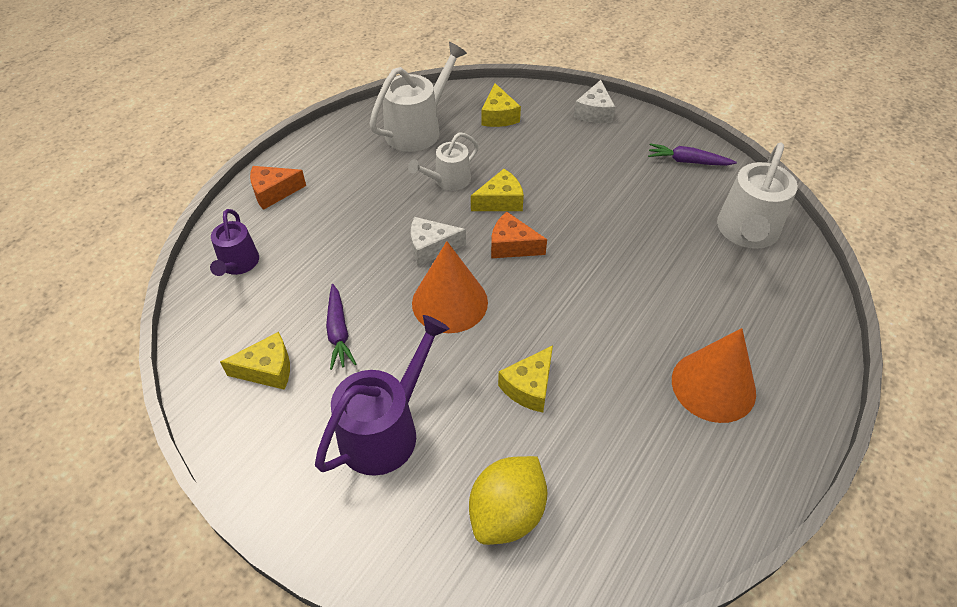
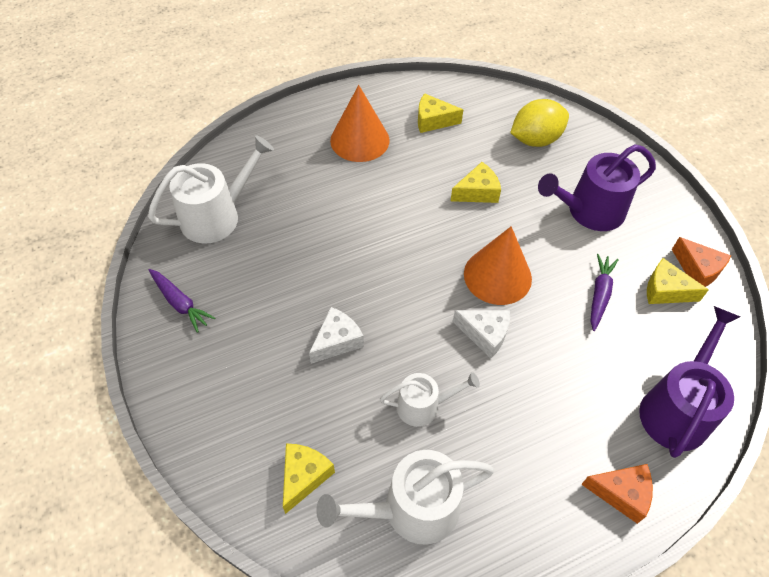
camera: 150 degrees left, 5 degrees up
purple watering can [210,209,259,276] -> purple watering can [639,306,740,458], size x1.65
yellow cheese [471,169,524,211] -> yellow cheese moved to [418,93,463,133]
orange cheese [491,212,547,258] -> orange cheese moved to [672,237,731,287]
white cheese [574,80,615,123] -> white cheese moved to [309,307,364,364]

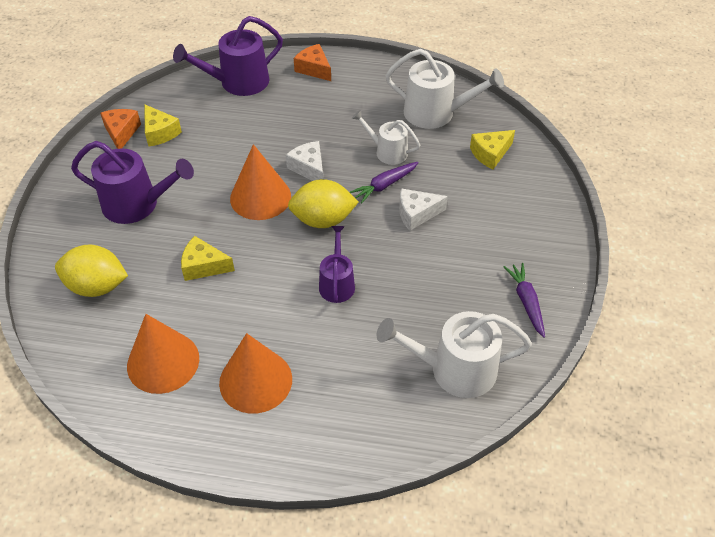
camera: 145 degrees left, 5 degrees down
yellow cheese [418,93,463,133] -> orange cone [127,314,199,394]
purple carrot [591,254,619,331] -> purple carrot moved to [350,162,419,204]
none -> yellow lemon [288,179,358,228]
none -> purple watering can [319,226,355,303]

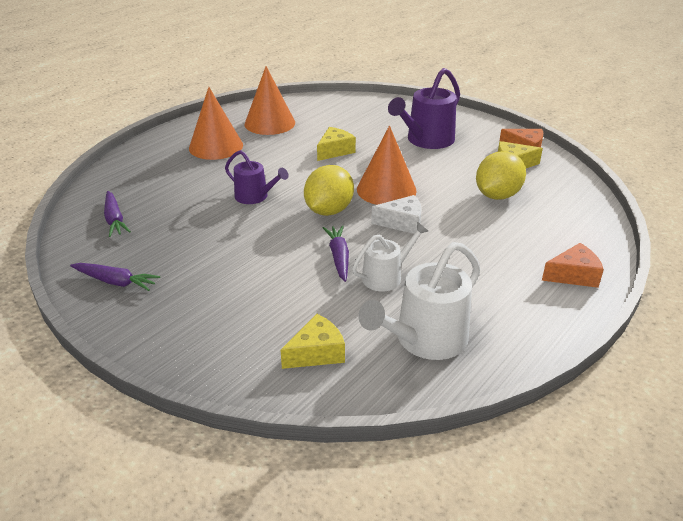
camera: 120 degrees right, 15 degrees down
yellow lemon [55,245,128,297] -> yellow lemon moved to [476,151,526,200]
purple watering can [173,16,283,96] -> none
white watering can [377,311,532,398] -> purple carrot [104,191,131,237]
white cheese [399,188,448,231] -> none
yellow cheese [470,130,515,169] -> yellow cheese turned 60 degrees clockwise [281,314,345,369]

